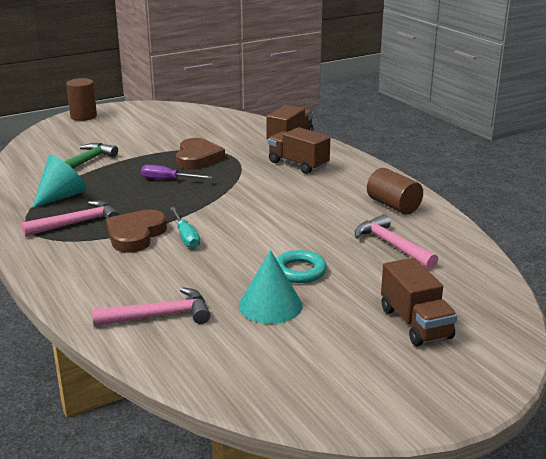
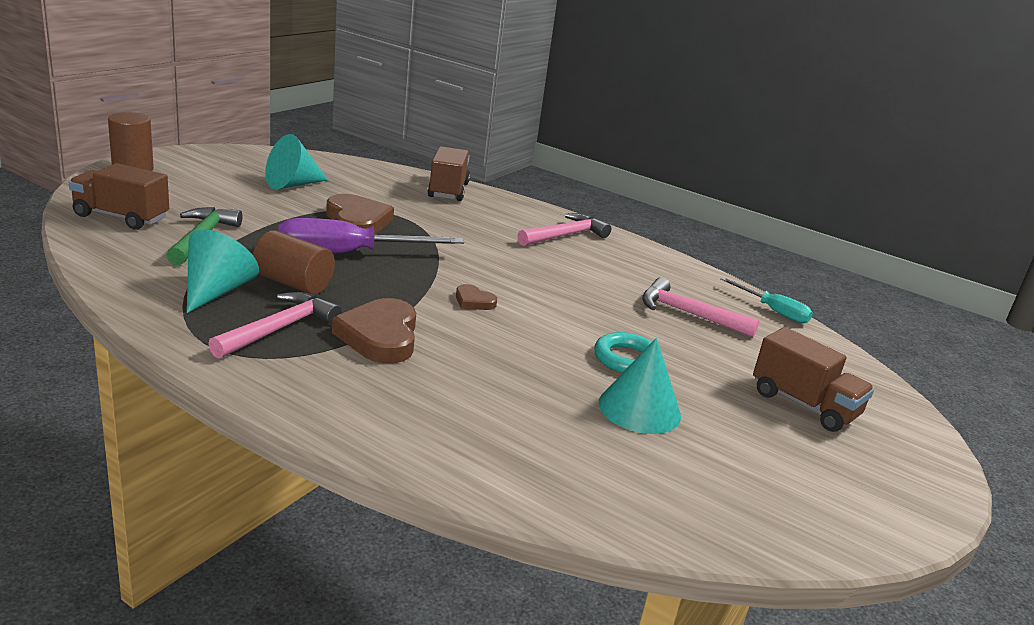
camera: 30 degrees left, 0 degrees up
pink hammer [92,287,210,326] -> pink hammer moved to [518,213,611,246]
purple screwdriver [141,165,213,179] -> purple screwdriver [278,218,464,254], size x1.80
turquoise screwdriver [170,207,200,249] -> turquoise screwdriver moved to [720,277,813,323]
brown truck [268,127,330,174] -> brown truck moved to [69,163,169,230]
brown cylinder [367,168,423,215] -> brown cylinder moved to [253,230,335,295]
none -> turquoise cone [265,134,328,190]
none -> brown heart [456,284,497,310]

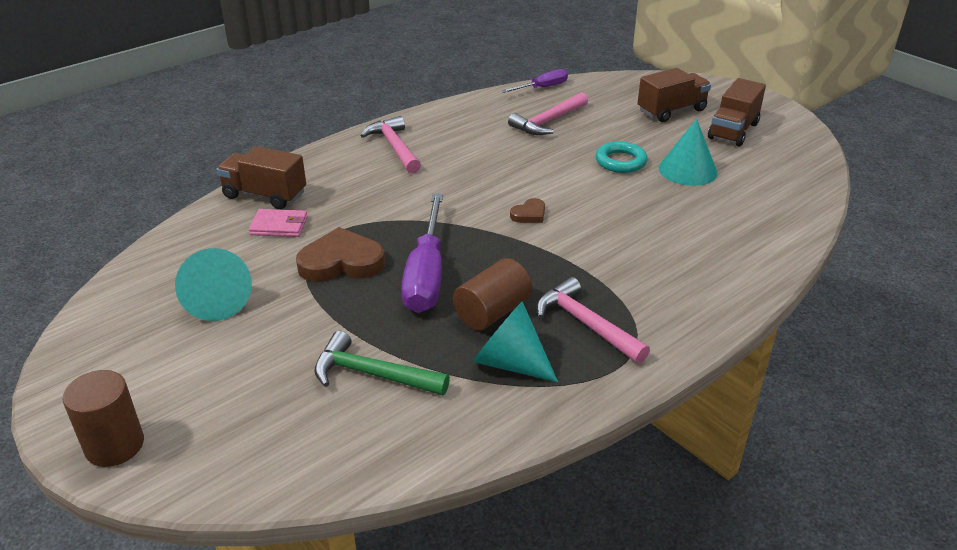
camera: 70 degrees left, 10 degrees up
brown truck [69,163,169,230] -> brown truck moved to [708,78,766,146]
brown heart [332,298,416,364] -> none
turquoise screwdriver [720,277,813,323] -> purple screwdriver [501,69,568,93]
none -> pink wallet [249,209,308,237]

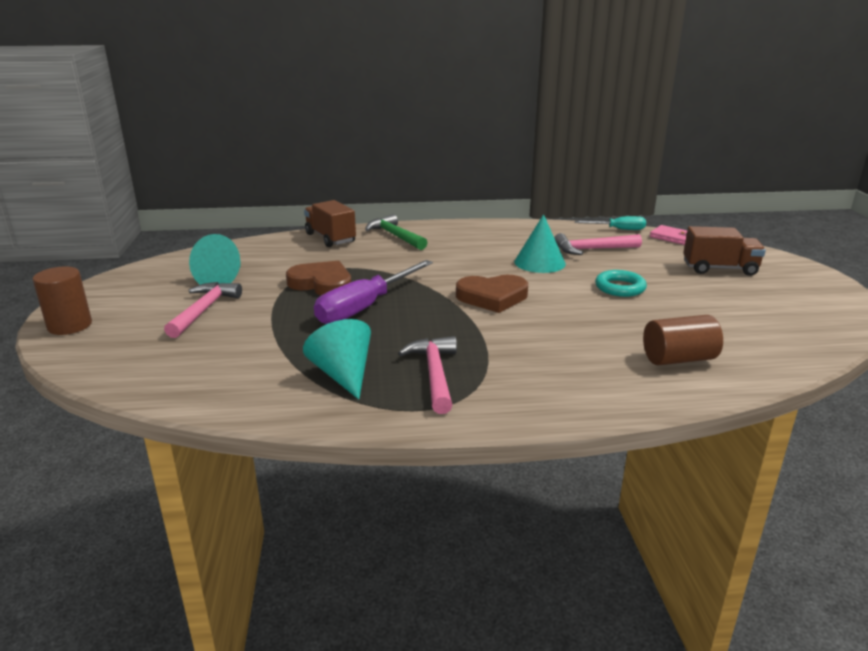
camera: 35 degrees right, 10 degrees down
pink wallet [249,209,308,237] -> pink wallet moved to [650,225,687,245]
green hammer [314,331,450,395] -> green hammer moved to [365,214,428,250]
pink hammer [361,116,421,174] -> pink hammer moved to [164,282,242,338]
brown cylinder [453,258,532,331] -> brown cylinder moved to [643,315,723,366]
purple screwdriver [501,69,568,93] -> turquoise screwdriver [575,216,646,230]
brown heart [510,198,545,223] -> brown heart [456,275,528,313], size x1.99
turquoise cone [659,119,718,186] -> turquoise cone moved to [514,214,566,273]
brown truck [708,78,766,146] -> none

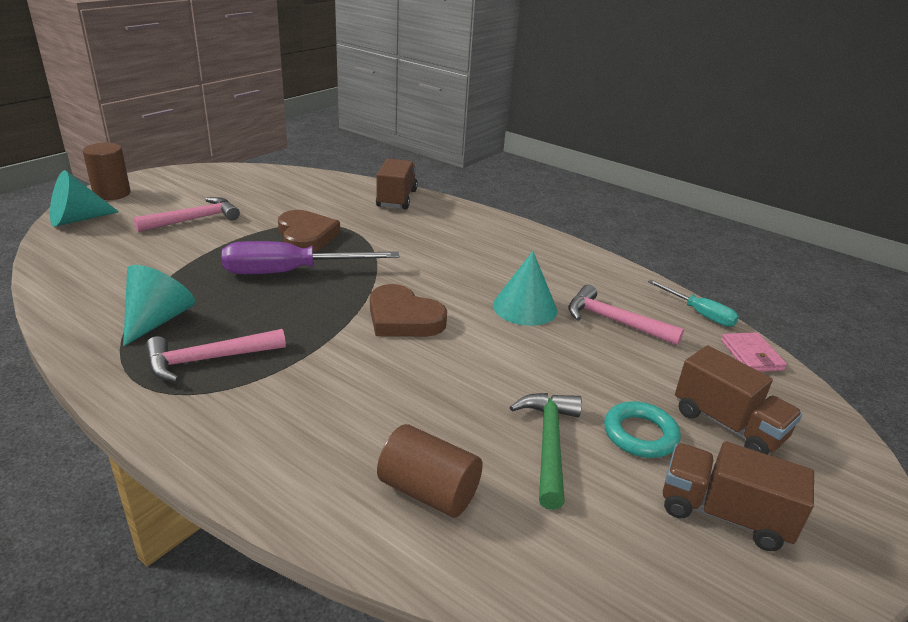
camera: 40 degrees right, 5 degrees up
turquoise cone [189,234,240,285] -> turquoise cone moved to [50,170,119,227]
green hammer [365,214,428,250] -> green hammer moved to [510,393,582,510]
pink hammer [398,336,457,414] -> pink hammer turned 150 degrees counterclockwise [146,329,286,382]
turquoise ring [595,270,647,297] -> turquoise ring moved to [604,401,681,458]
none -> brown truck [663,441,814,551]

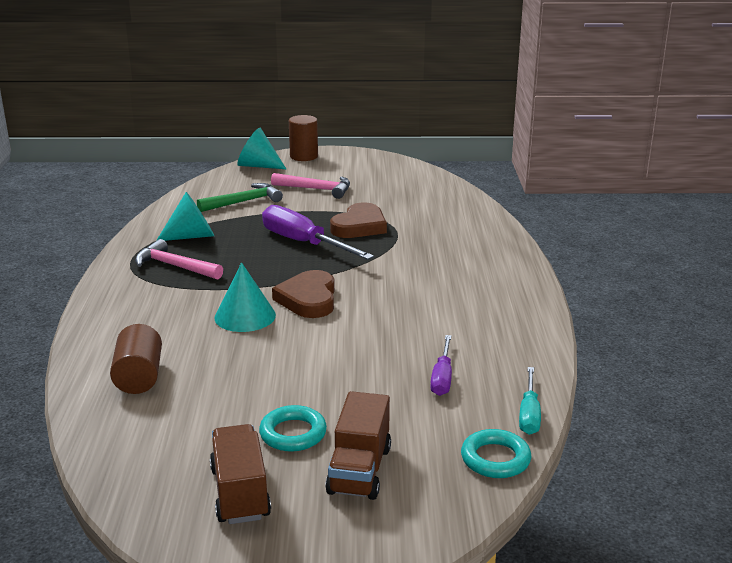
camera: 55 degrees right, 5 degrees down
brown truck [376,159,418,209] -> none
turquoise cone [493,251,557,326] -> turquoise cone moved to [214,262,276,332]
green hammer [510,393,582,510] -> green hammer moved to [197,183,283,212]
pink hammer [568,284,684,346] -> purple screwdriver [430,335,452,396]
pink wallet [721,332,787,372] -> turquoise ring [461,429,531,478]

